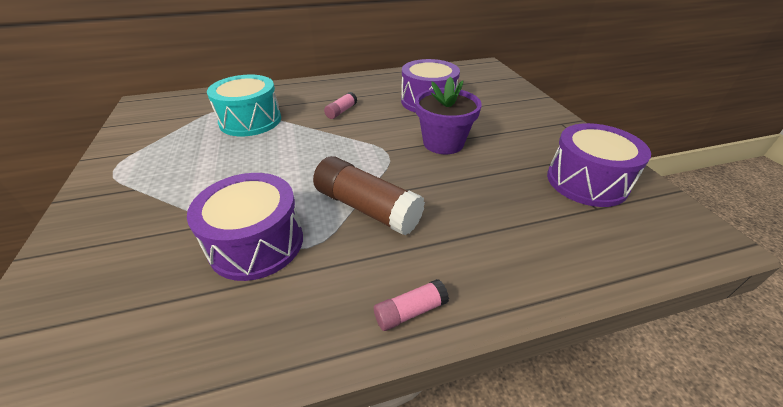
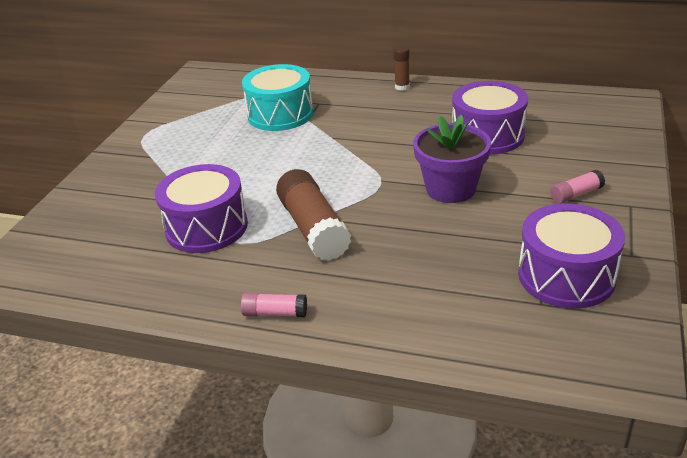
camera: 35 degrees right, 5 degrees down
pink glue stick [324,92,357,119] -> pink glue stick moved to [550,170,605,204]
none -> brown glue stick [394,46,410,91]

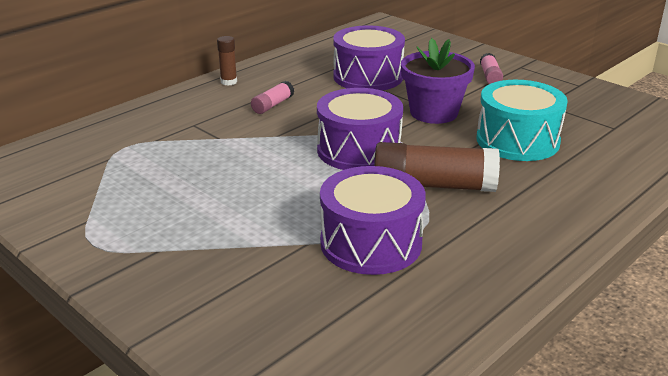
camera: 65 degrees left, 5 degrees down
pink glue stick [241,293,307,317] -> pink glue stick moved to [251,81,294,114]
turquoise drum [242,64,313,131] -> turquoise drum moved to [476,80,568,161]
purple drum [518,203,625,309] -> purple drum moved to [317,88,403,170]

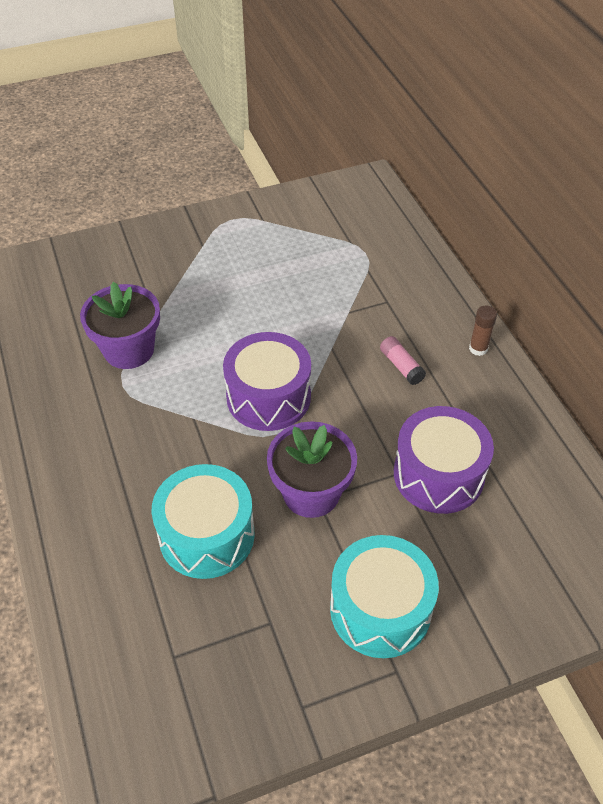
camera: 115 degrees right, 20 degrees up
purple drum [320,166,426,275] -> purple flower pot [80,282,160,369]
brown glue stick [374,142,500,192] -> none
pink glue stick [480,53,503,84] -> turquoise drum [330,535,439,658]

